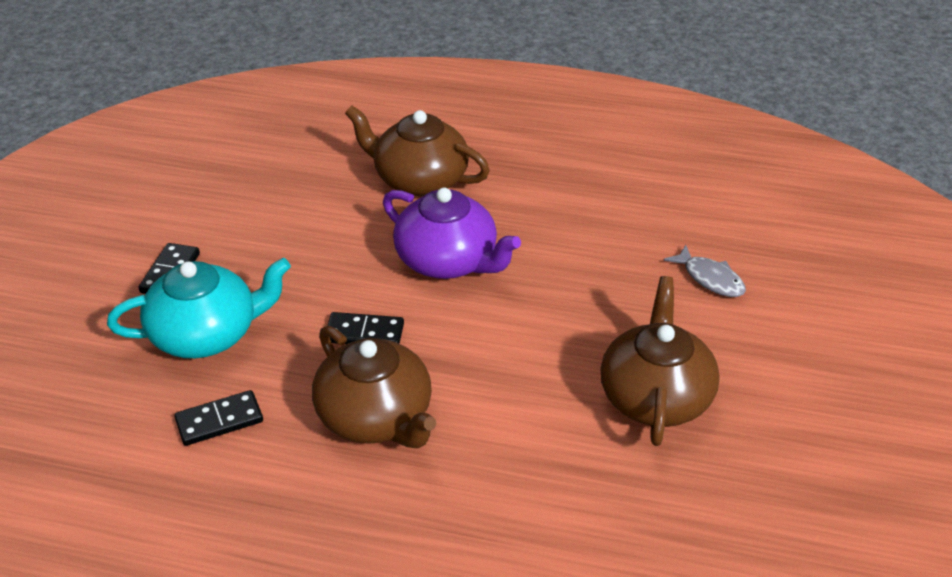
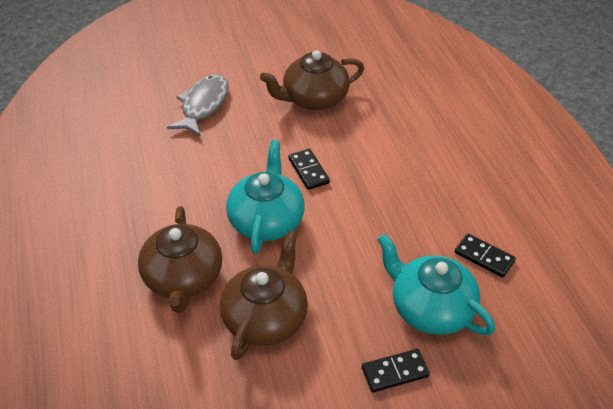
camera: 120 degrees left, 5 degrees up
brown teapot [312,326,436,448] -> brown teapot moved to [220,231,308,360]
black domino [327,312,404,344] -> black domino moved to [288,149,330,190]
purple teapot [383,188,521,279] -> turquoise teapot [226,140,305,254]
grey fish [664,245,746,297] -> grey fish [167,74,229,137], size x1.61

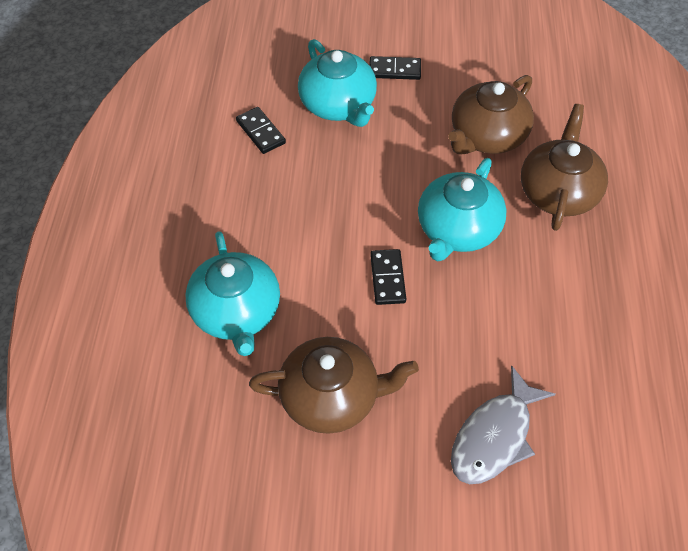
camera: 160 degrees left, 10 degrees up
none -> turquoise teapot [185,231,280,356]

